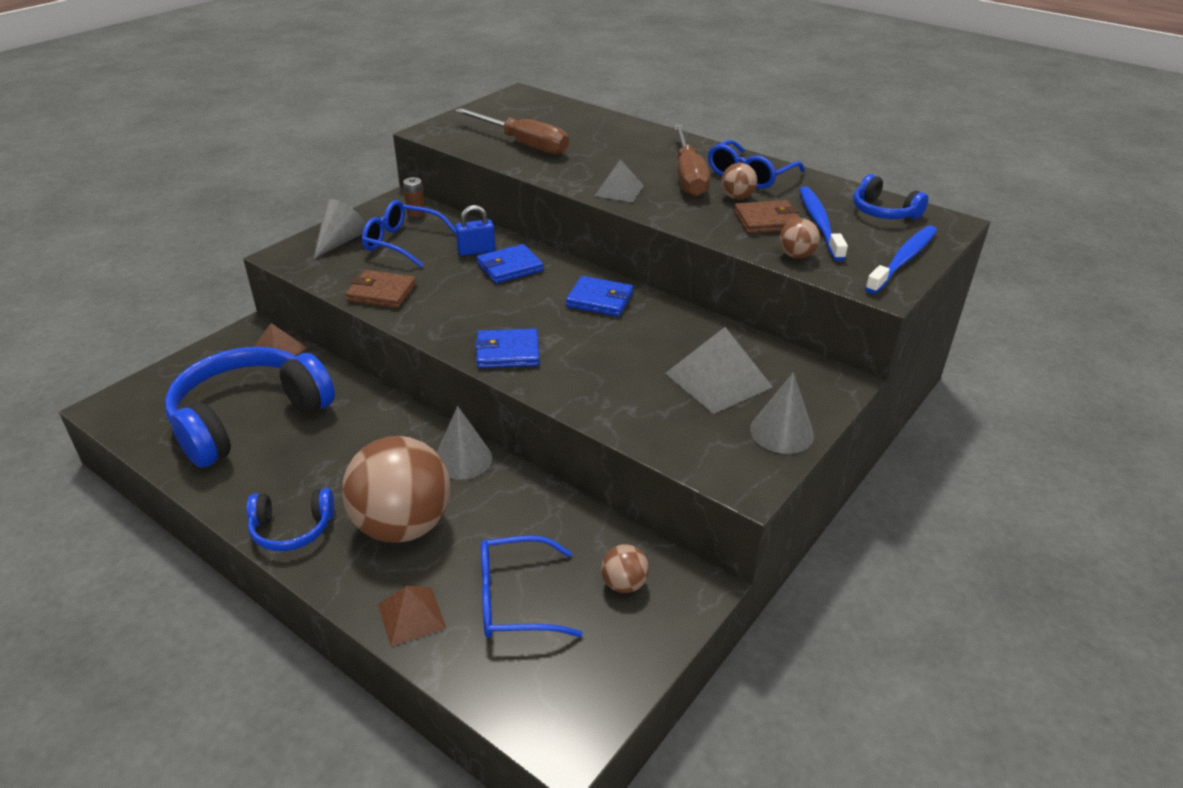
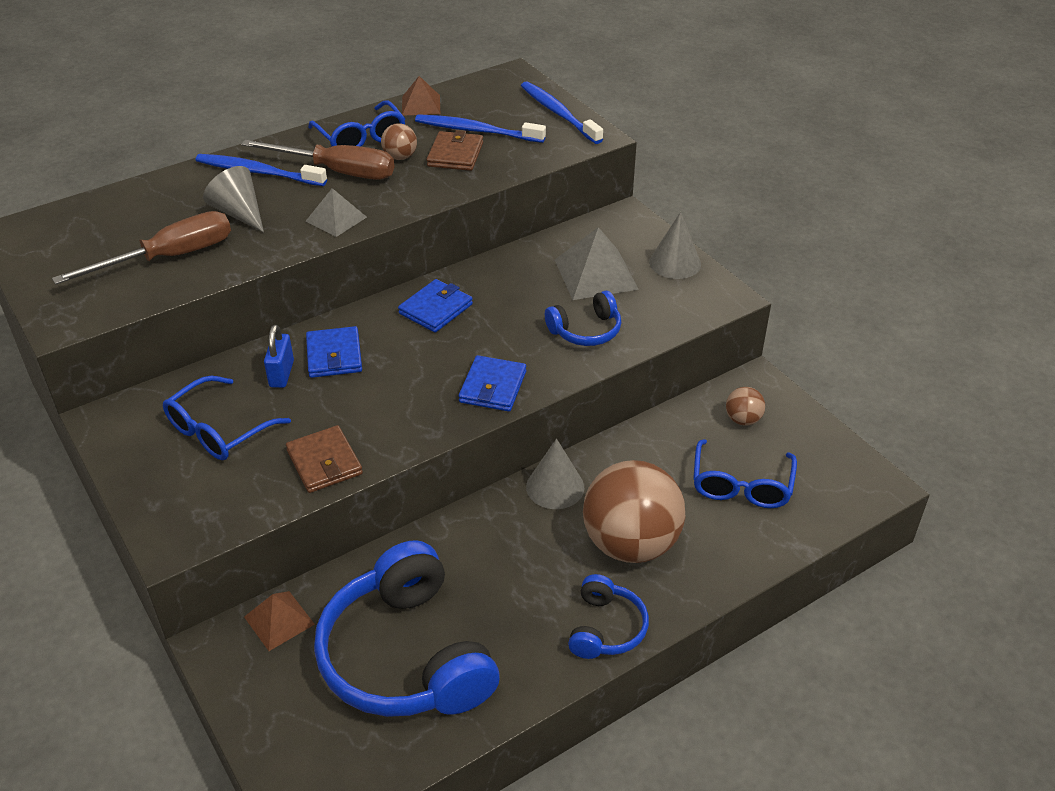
camera: 70 degrees left, 5 degrees up
grey cone [314,199,366,259] -> grey cone moved to [203,166,264,233]
brown wallet [345,270,417,308] -> brown wallet turned 60 degrees counterclockwise [286,425,363,493]
brown pyramid [378,586,446,647] -> brown pyramid moved to [402,76,440,115]
brown battery [403,177,425,217] -> none
brown ball [779,218,820,259] -> none
blue headphones [853,174,929,219] -> blue headphones moved to [545,291,621,346]
none -> blue toothbrush [196,154,327,186]

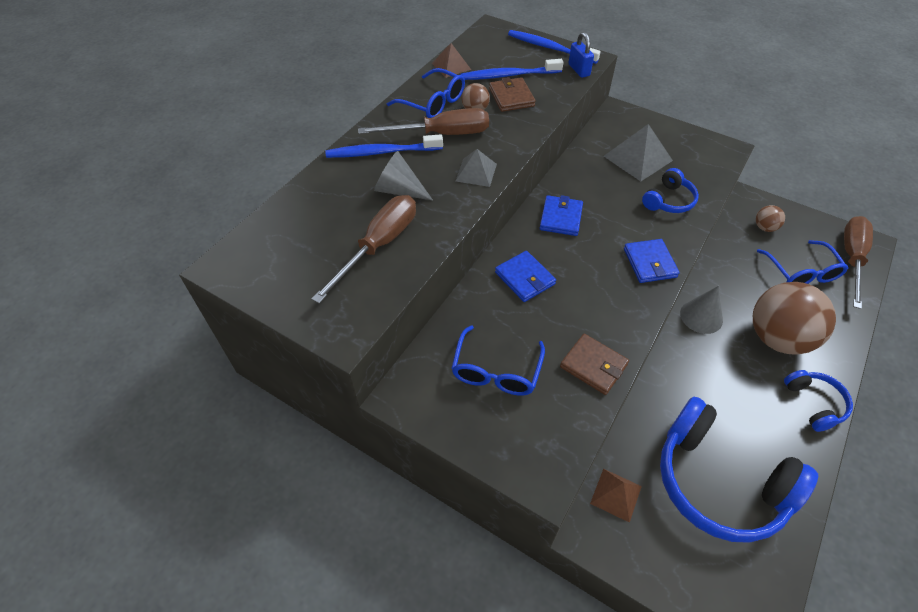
camera: 25 degrees left, 10 degrees up
blue padlock [264,325,294,388] -> blue padlock moved to [568,32,594,78]
grey cone [649,212,701,279] -> none
none -> brown screwdriver [844,216,873,309]

